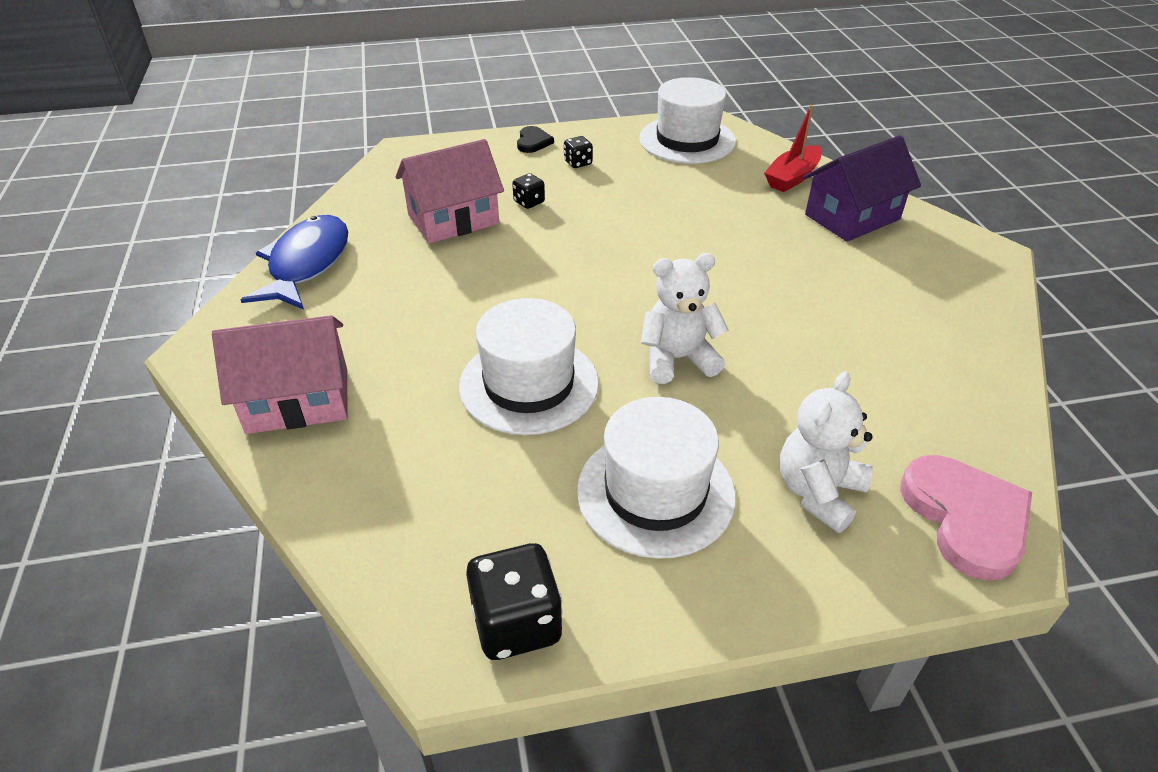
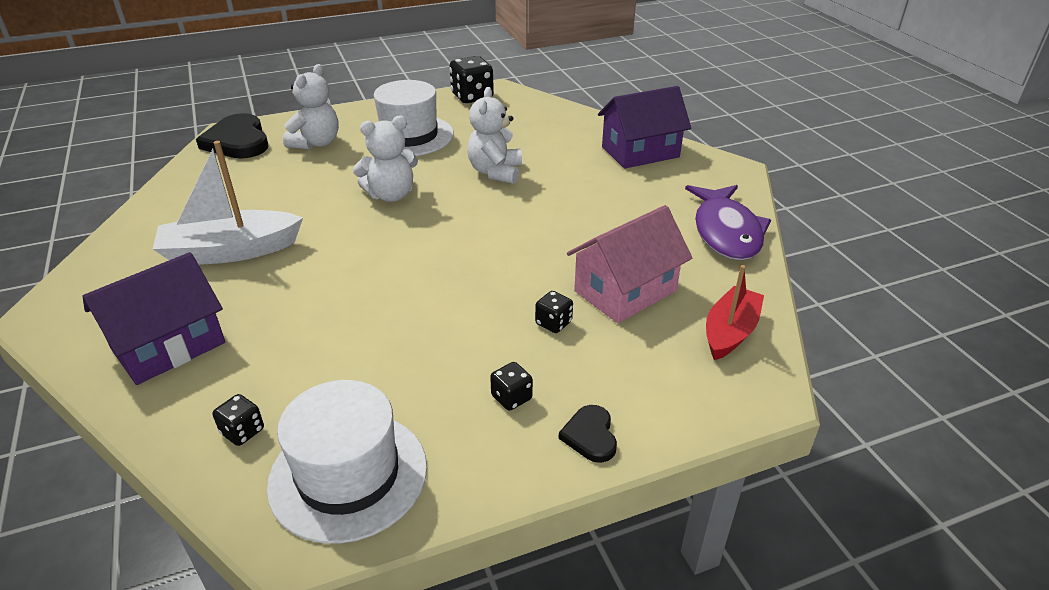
camera: 170 degrees right, 5 degrees down
pink house [212,315,348,434] -> purple house [598,86,691,169]
blue fish [240,215,348,310] -> purple fish [685,185,771,260]
white hat [459,298,599,435] -> white teddy bear [467,87,522,184]
red boat [764,105,822,192] -> red boat moved to [706,265,764,360]
pink heart [900,455,1032,581] -> black heart [196,113,268,159]
none -> white boat [153,141,303,265]
none -> black dice [213,394,264,446]

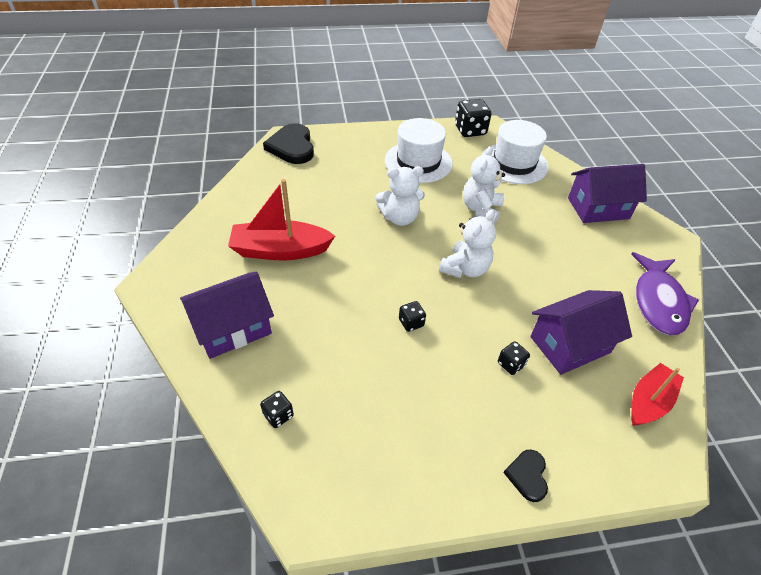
camera: 10 degrees right, 10 degrees up
white boat [153,141,303,265] -> red boat [228,179,335,261]
white hat [267,380,427,544] -> white hat moved to [482,120,549,184]
white teddy bear [283,64,339,150] -> white teddy bear moved to [439,209,496,278]
black dice [490,362,533,411] -> black dice moved to [399,301,426,332]
pink house [567,205,692,323] -> purple house [530,290,632,375]

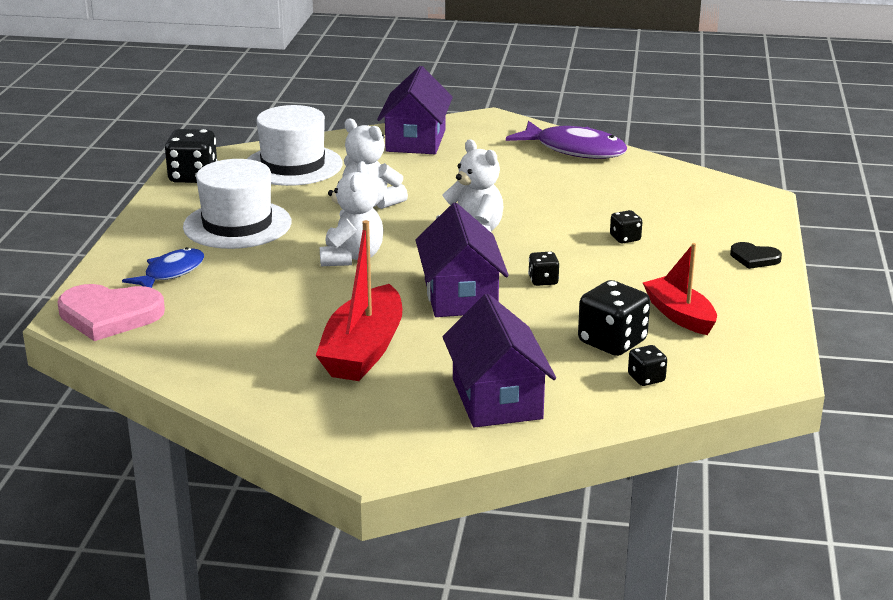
camera: 70 degrees left, 20 degrees down
black heart [263,123,314,164] -> pink heart [57,284,165,341]
purple house [530,290,632,375] -> purple house moved to [416,203,509,317]
red boat [631,363,684,426] -> red boat moved to [643,243,717,335]
none -> blue fish [122,247,204,288]
none -> black dice [578,280,650,356]

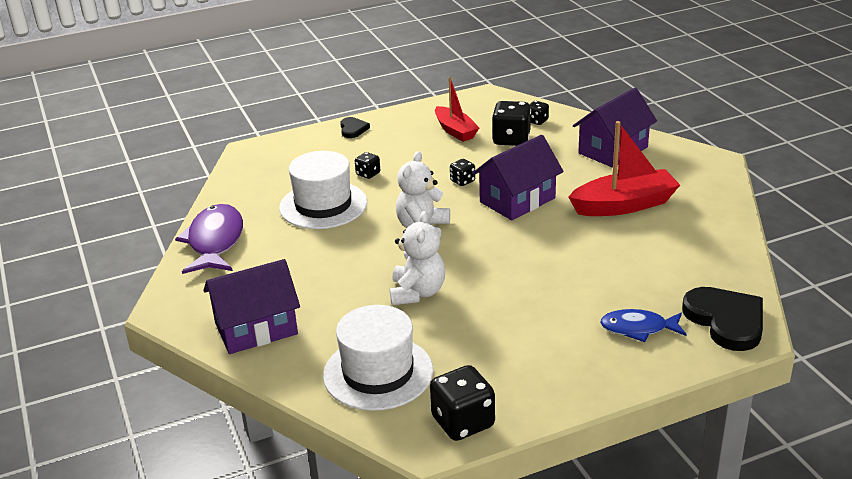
camera: 120 degrees left, 5 degrees up
pink heart [57,284,165,341] -> black heart [682,287,763,351]
white hat [183,159,292,249] -> white hat moved to [279,151,367,229]
white teddy bear [320,161,383,266] -> none
red boat [643,243,717,335] -> red boat turned 60 degrees counterclockwise [435,77,479,142]

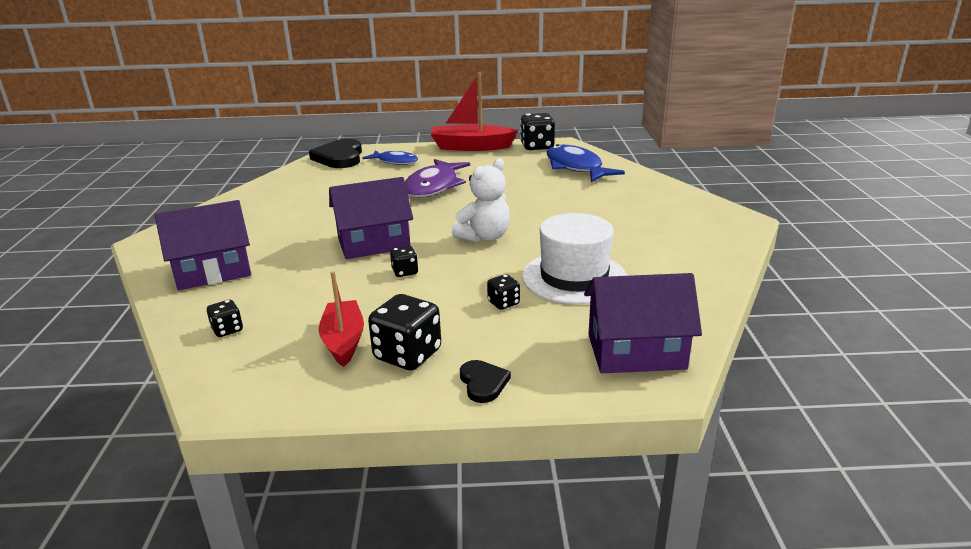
camera: 160 degrees left, 5 degrees down
purple fish [175,204,243,274] -> purple fish moved to [405,159,470,197]
purple house [204,259,300,354] -> purple house moved to [584,273,702,373]
white hat [323,305,433,411] -> blue fish [547,144,625,182]
black heart [340,117,370,138] -> black heart turned 150 degrees clockwise [460,360,511,403]
white teddy bear [389,211,445,305] -> none
black dice [492,101,531,146] -> black dice moved to [368,294,441,370]
red boat [568,121,680,216] -> red boat moved to [430,72,518,151]

